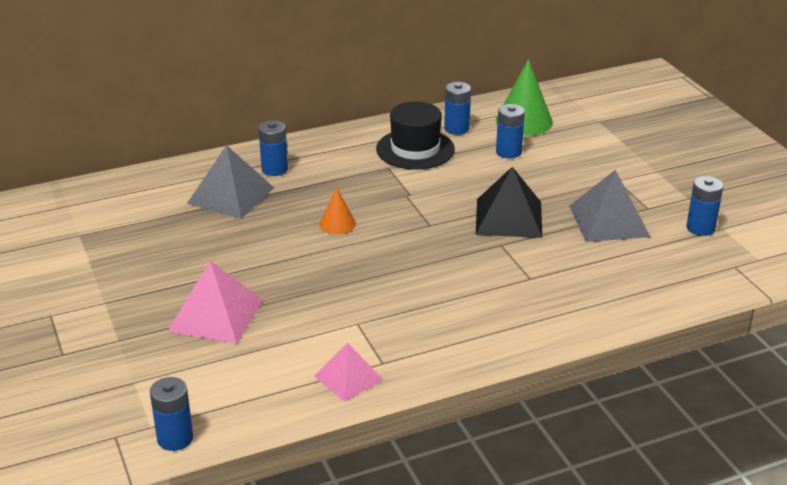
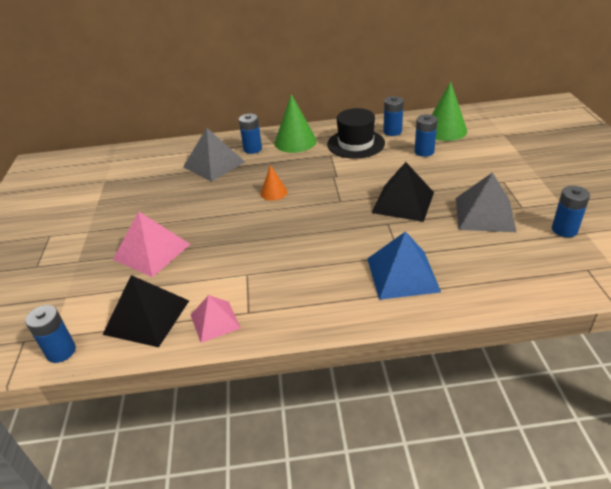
camera: 20 degrees right, 5 degrees up
none -> black pyramid [102,275,189,347]
none -> green cone [274,94,317,153]
none -> blue pyramid [367,231,441,300]

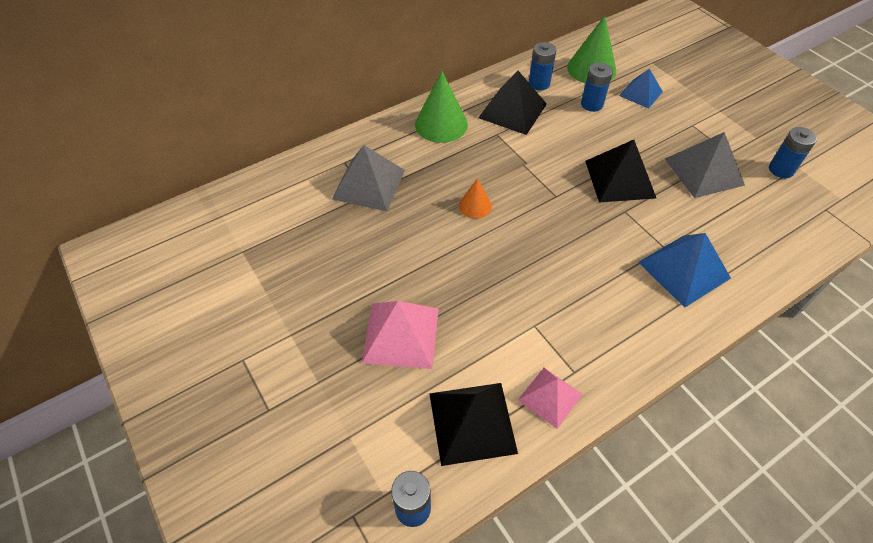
camera: 30 degrees left, 15 degrees up
blue battery [239,114,262,154] -> none
black hat [327,108,385,159] -> black pyramid [478,71,547,135]
none -> blue pyramid [619,68,663,109]

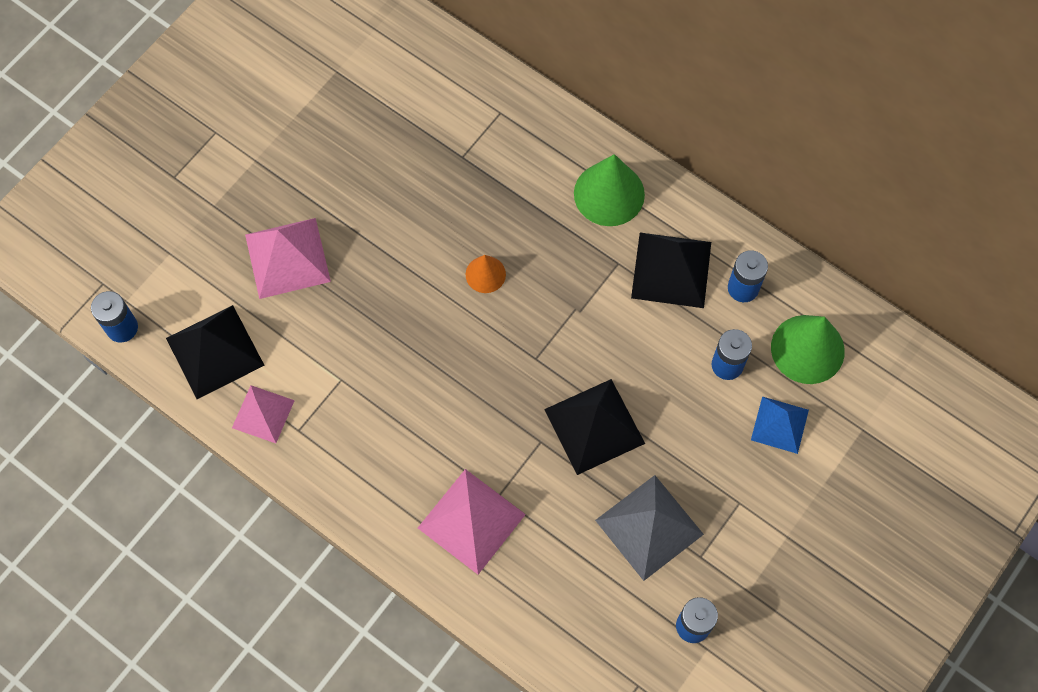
camera: 70 degrees right, 15 degrees up
grey pyramid [332,145,405,211] -> none
blue pyramid [638,233,731,308] -> pink pyramid [418,469,526,574]

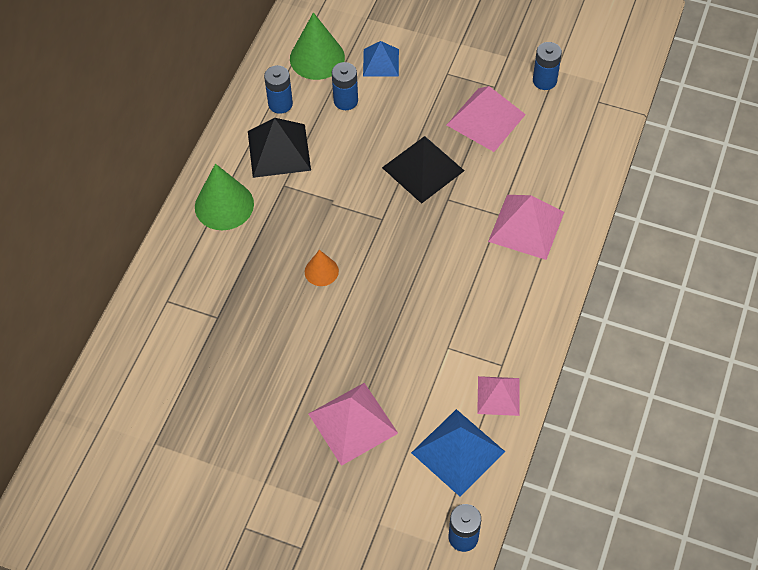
camera: 105 degrees left, 10 degrees down
black pyramid [166,305,264,399] -> blue pyramid [411,409,505,497]
grey pyramid [595,475,704,581] -> pink pyramid [447,86,526,152]

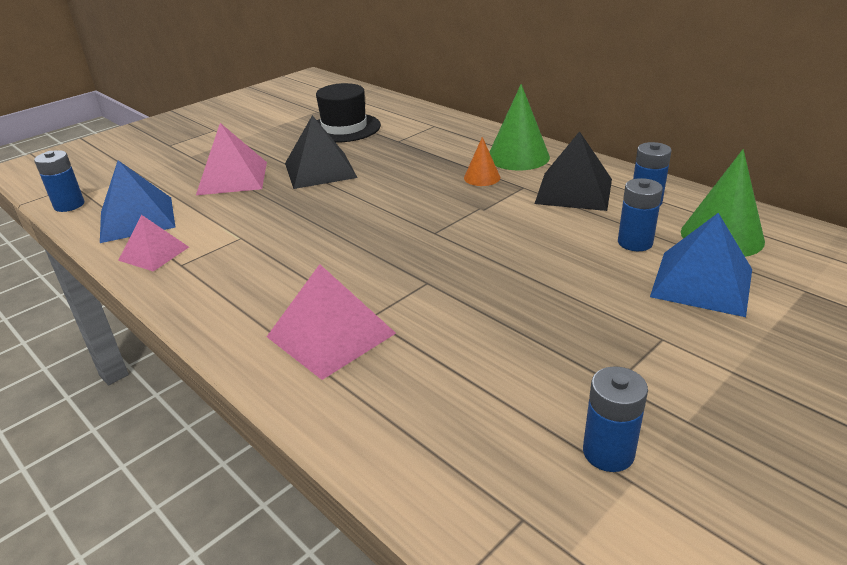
camera: 115 degrees right, 25 degrees down
orange cone [305,250,339,286] -> orange cone moved to [464,137,500,186]
blue pyramid [363,41,399,77] -> blue pyramid [650,213,752,317], size x1.57
black pyramid [382,136,464,204] -> black pyramid moved to [285,115,357,189]
pink pyramid [447,86,526,152] -> none
none -> black hat [316,83,381,142]

